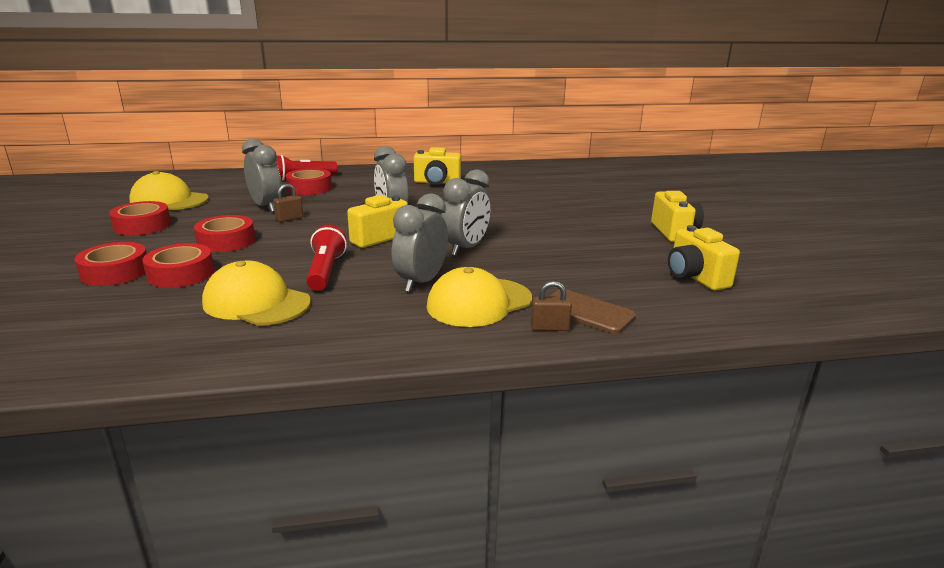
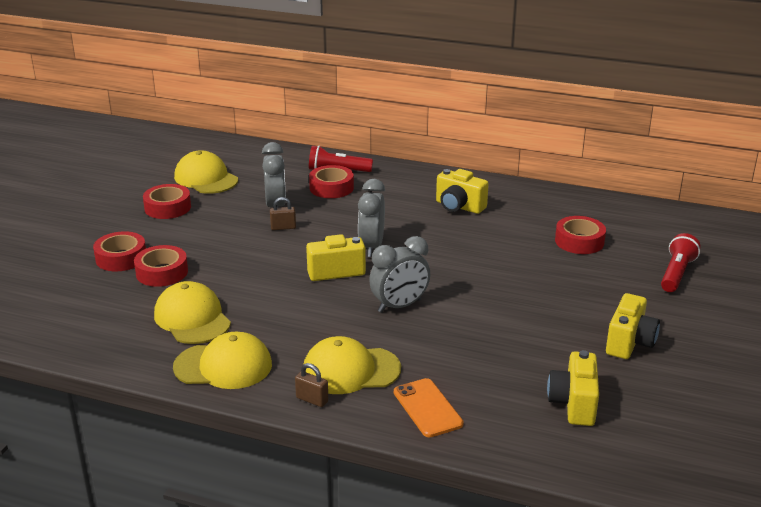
camera: 30 degrees right, 5 degrees up
red tape [194,215,255,252] -> red tape moved to [555,216,606,254]
red flashlight [306,225,347,291] -> red flashlight moved to [661,233,701,292]
grey clock [391,193,448,292] -> none
brown padlock [531,281,572,331] -> brown padlock moved to [295,363,328,407]
brown phone [549,289,636,334] -> orange phone [394,378,464,437]
none -> yellow cap [173,332,272,389]

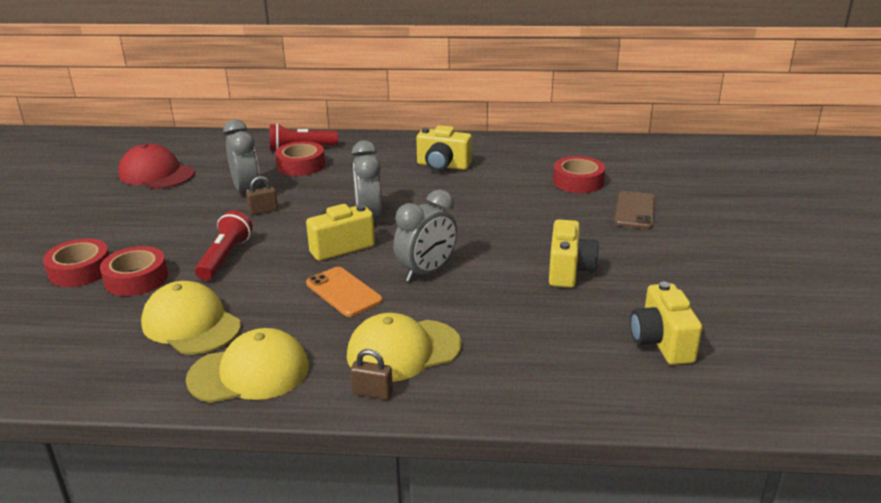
camera: 15 degrees left, 0 degrees up
red tape [143,184,191,219] -> none
yellow cap [174,150,238,194] -> red cap [118,144,195,189]
orange phone [394,378,464,437] -> orange phone moved to [306,267,382,317]
yellow camera [606,293,660,359] -> yellow camera moved to [549,219,599,288]
red flashlight [661,233,701,292] -> red flashlight moved to [195,210,253,281]
none -> brown phone [614,191,656,229]

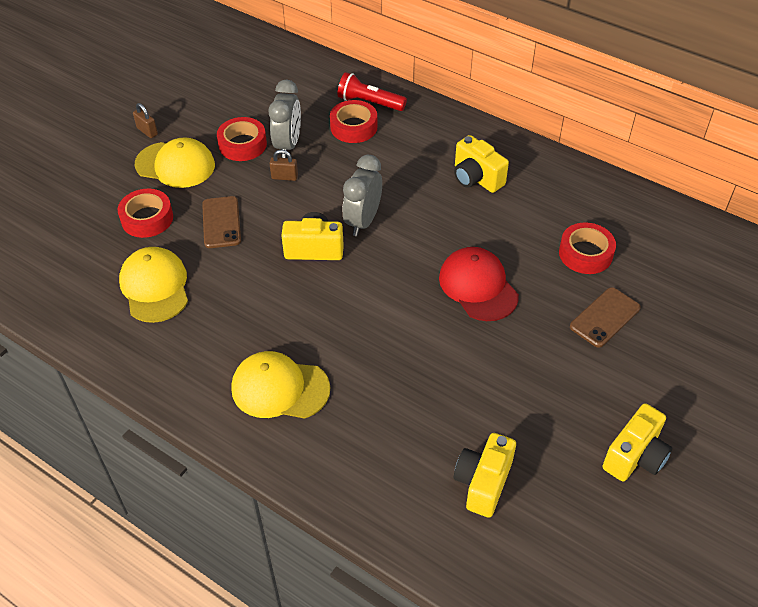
camera: 30 degrees right, 20 degrees up
red tape [43,238,109,287] -> red tape moved to [217,117,267,161]
red cap [118,144,195,189] -> red cap moved to [439,247,519,321]
yellow cap [186,328,309,403] -> yellow cap moved to [135,137,215,188]
red flashlight [195,210,253,281] -> brown phone [202,196,241,248]
orange phone [306,267,382,317] -> none
brown padlock [350,349,393,399] -> brown padlock moved to [133,103,158,138]
grey clock [393,189,457,282] -> none
yellow camera [549,219,599,288] -> yellow camera moved to [603,403,672,482]

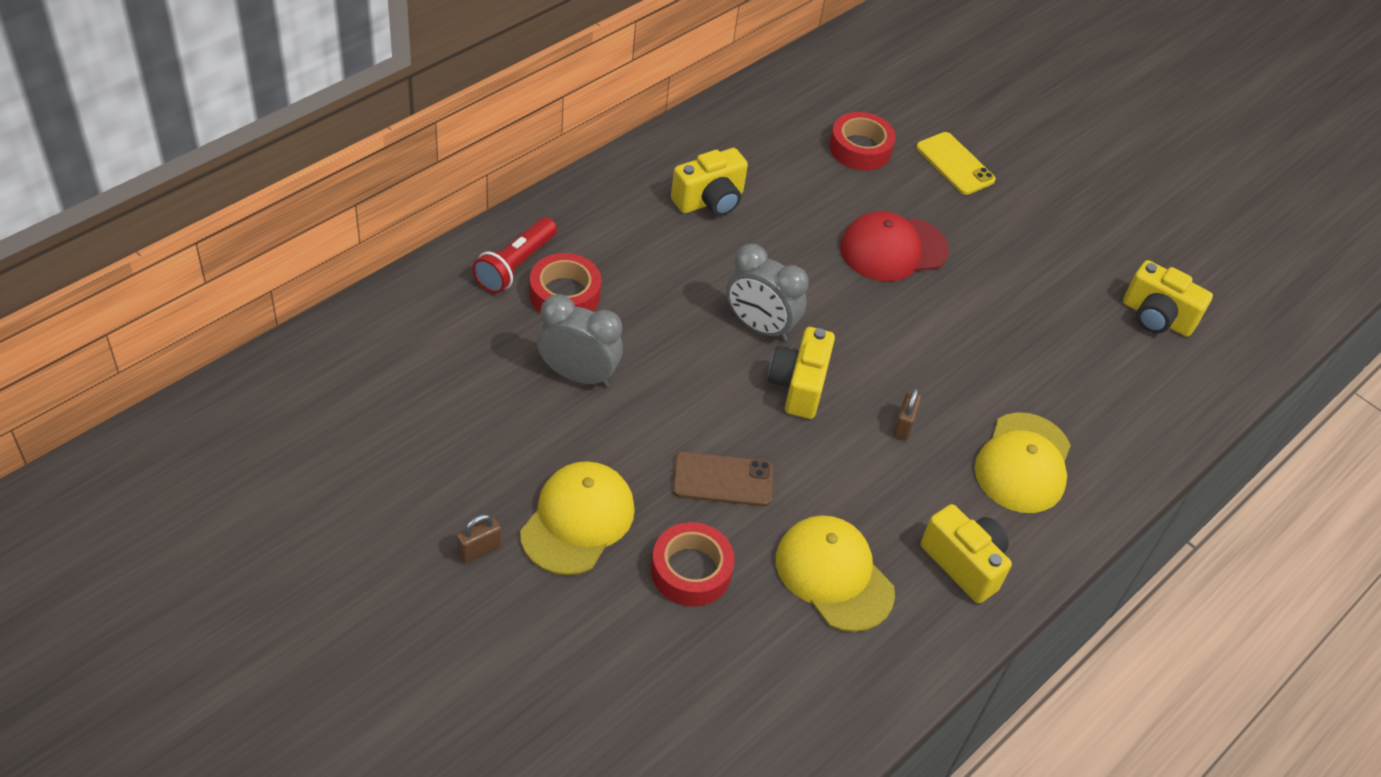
camera: 85 degrees left, 0 degrees up
yellow cap [119,247,188,323] -> yellow cap turned 60 degrees clockwise [776,515,895,632]
red tape [217,117,267,161] -> none
brown padlock [269,150,298,181] -> brown padlock moved to [893,388,921,441]
brown phone [570,287,641,347] -> yellow phone [916,132,996,195]
yellow camera [603,403,672,482] -> yellow camera moved to [921,504,1012,603]

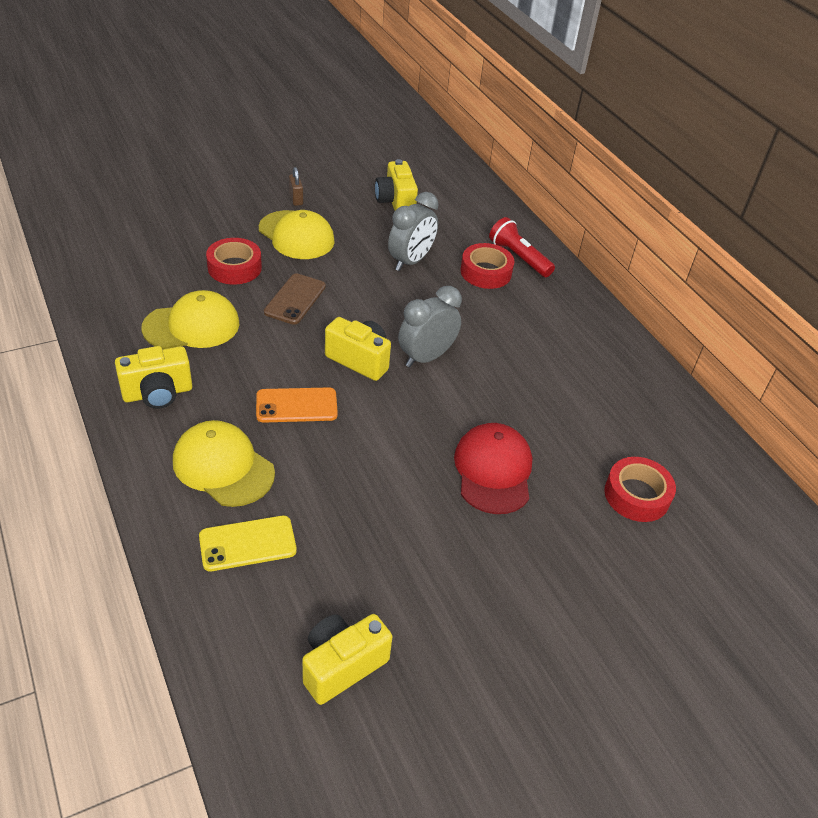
camera: 110 degrees right, 5 degrees down
yellow camera [671,148,748,216] -> yellow camera moved to [375,159,418,210]
brown padlock [893,388,921,441] -> orange phone [256,388,338,423]
yellow phone [916,132,996,195] -> yellow phone moved to [199,516,297,571]

